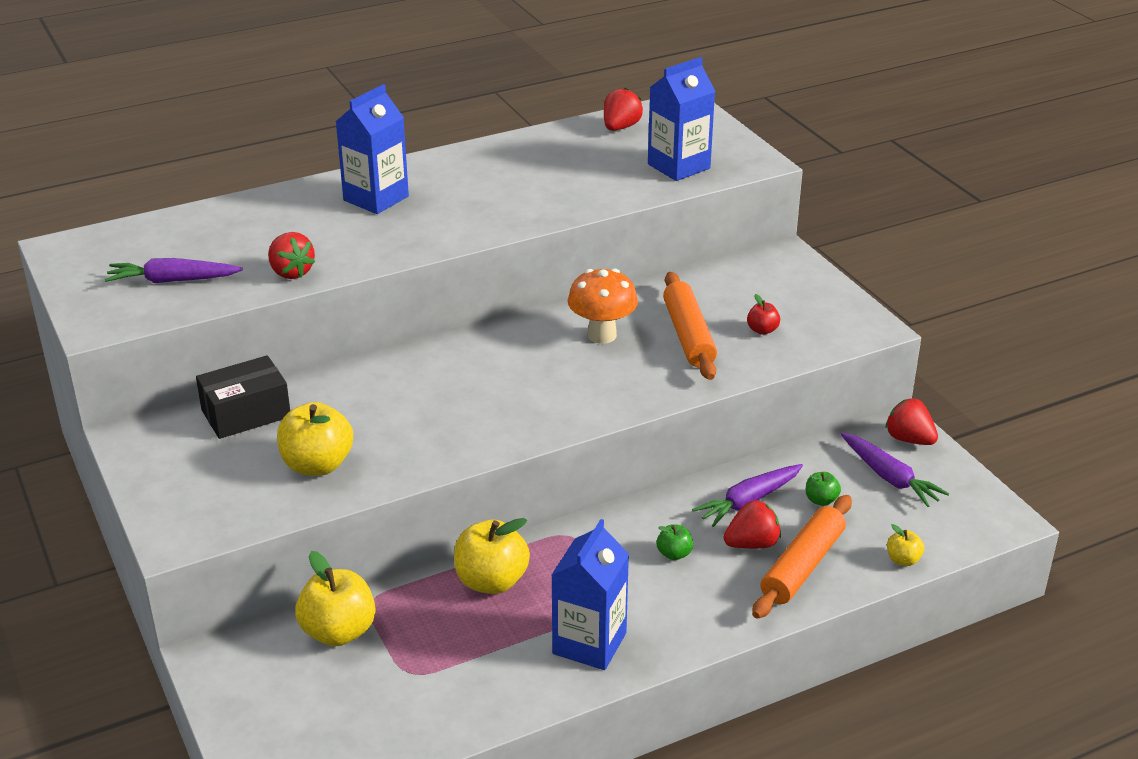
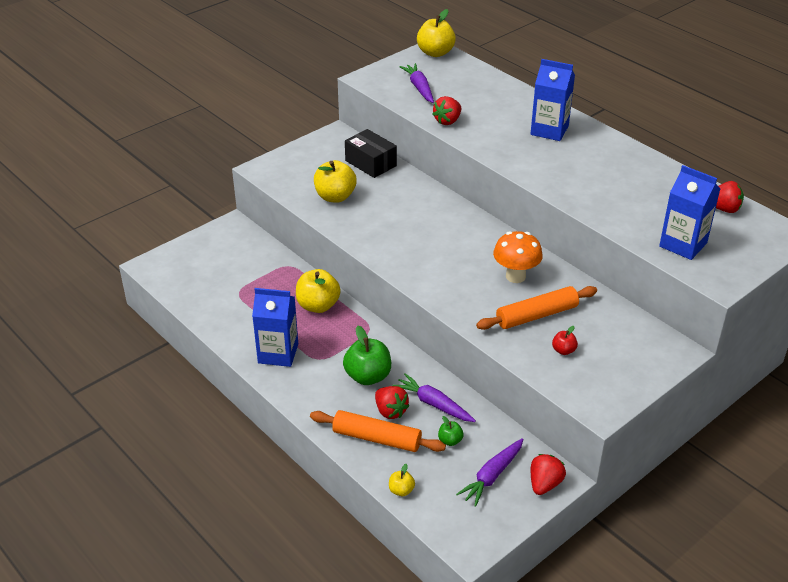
camera: 75 degrees right, 5 degrees up
yellow apple [295,551,375,646] -> yellow apple moved to [417,9,456,57]
green apple [656,524,693,560] -> green apple [343,326,391,385], size x2.02

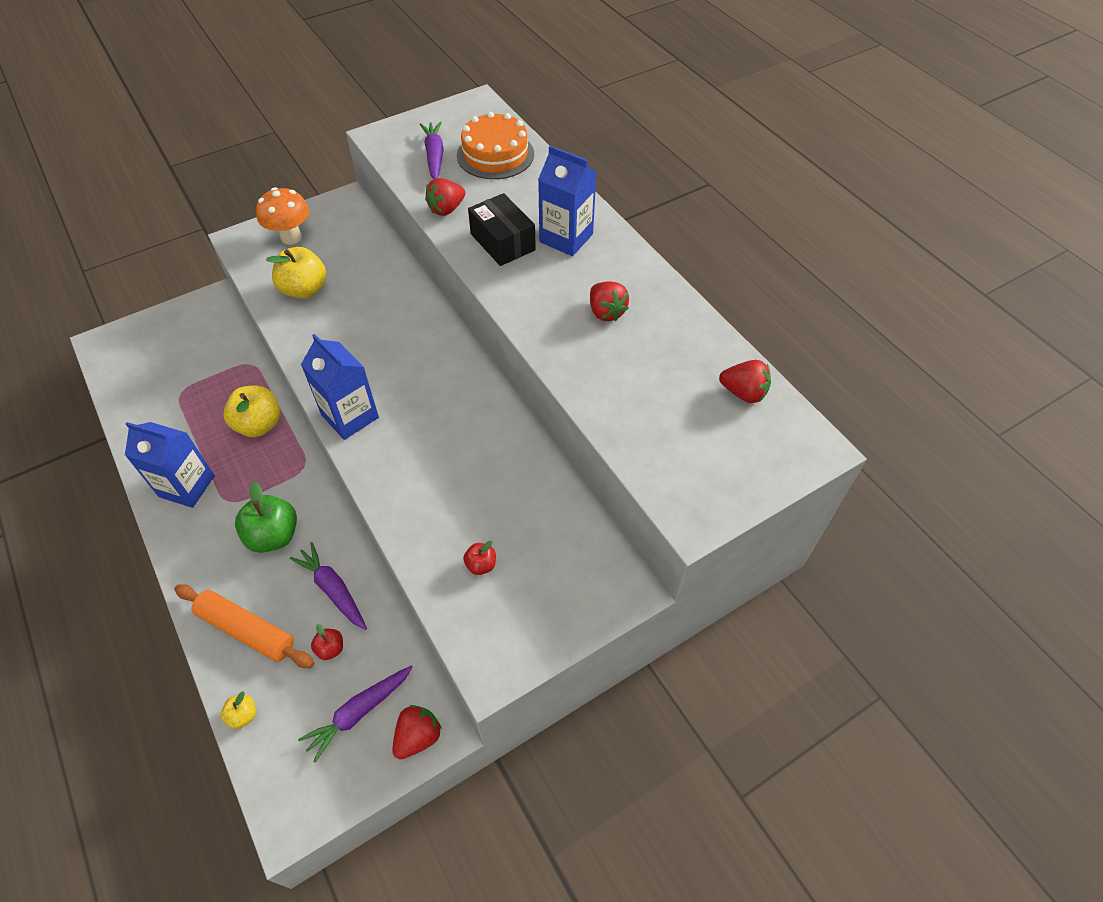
camera: 10 degrees right, 15 degrees up
black box [345,129,397,178] -> black box moved to [468,193,536,266]
red strawberry [375,386,409,419] -> red strawberry moved to [590,281,629,321]
yellow apple [417,9,456,57] -> none
green apple [438,416,464,446] -> red apple [311,624,343,660]
orange rolling pin [476,286,597,330] -> none
orange mushroom [493,231,543,283] -> orange mushroom moved to [256,187,309,245]
blue carton [659,165,720,260] -> blue carton moved to [301,334,379,440]
none -> orange cake [457,112,534,179]

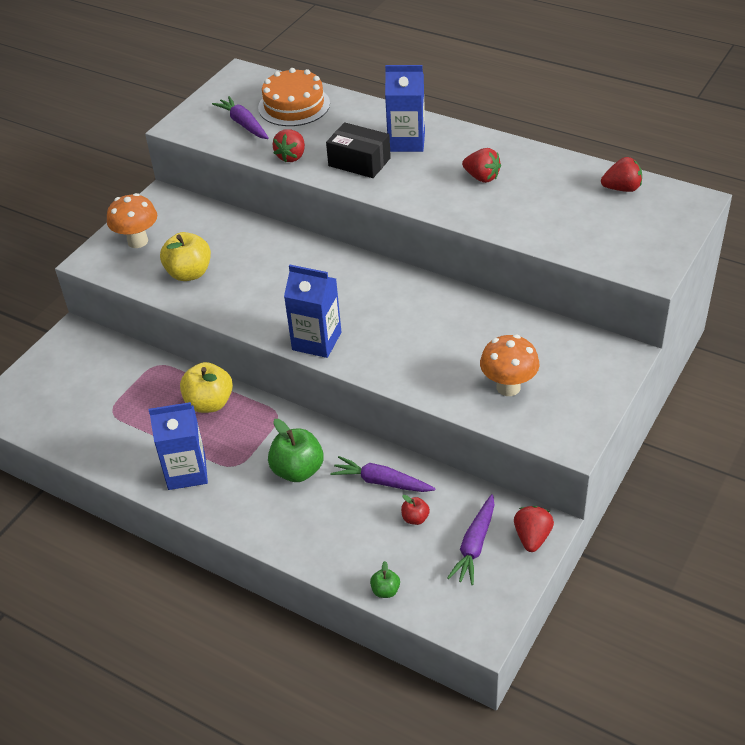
camera: 25 degrees left, 10 degrees down
orange rolling pin [174,584,314,668] -> none
yellow apple [221,691,256,729] -> green apple [370,561,400,598]
red apple [463,541,496,575] -> orange mushroom [480,334,540,396]

